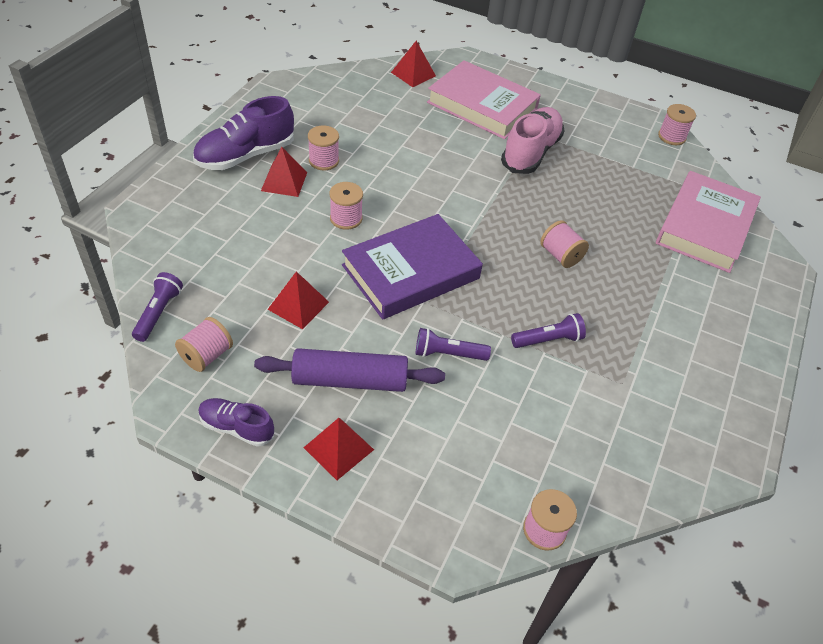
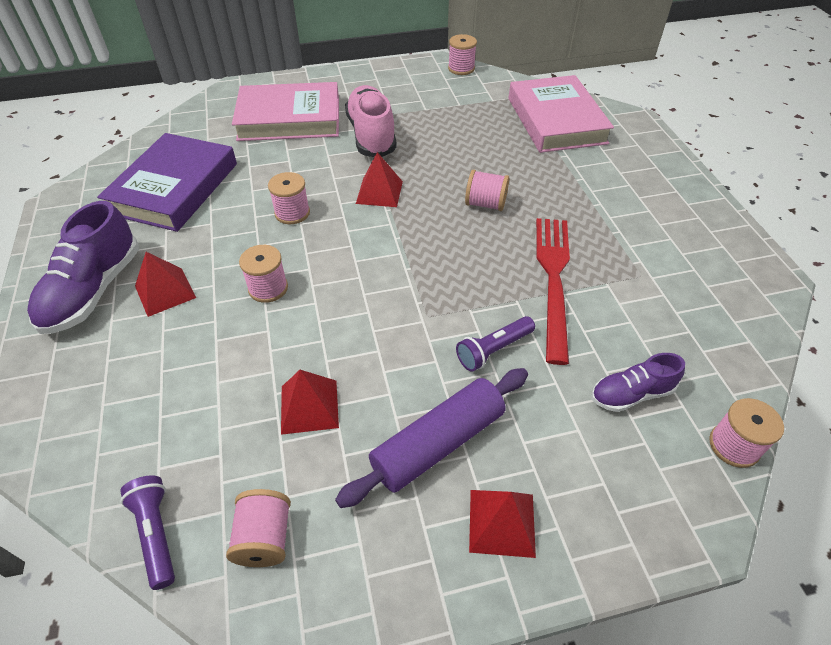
camera: 35 degrees left, 0 degrees up
purple shoe [198,398,274,447] -> purple shoe moved to [592,353,685,412]
pink spool [308,126,339,170] -> pink spool moved to [268,172,310,224]
purple book [342,214,483,320] -> purple book moved to [97,133,237,232]
red pyramid [391,41,436,87] -> red pyramid moved to [356,152,403,207]
purple flashlight [511,313,586,348] -> red fork [536,218,570,365]

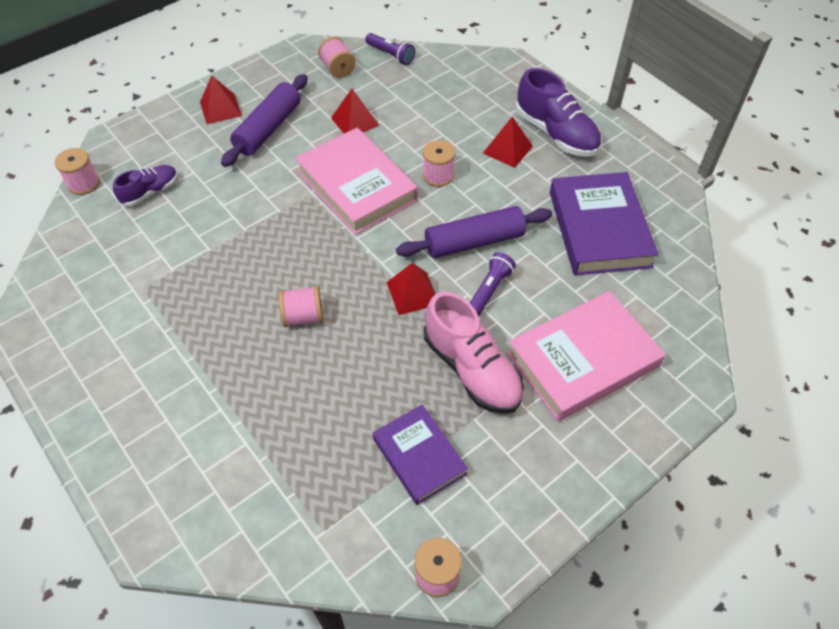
camera: 155 degrees right, 5 degrees up
purple shoe [27,201,139,334] -> purple shoe turned 150 degrees clockwise [516,68,601,157]
pink spool [268,172,310,224] -> purple rolling pin [396,206,552,258]
purple flashlight [456,316,535,372] -> purple flashlight moved to [470,252,516,316]
pink book [509,75,614,153] -> pink book moved to [295,128,418,235]
red fork [536,218,570,365] -> none
none -> purple book [373,405,468,505]

